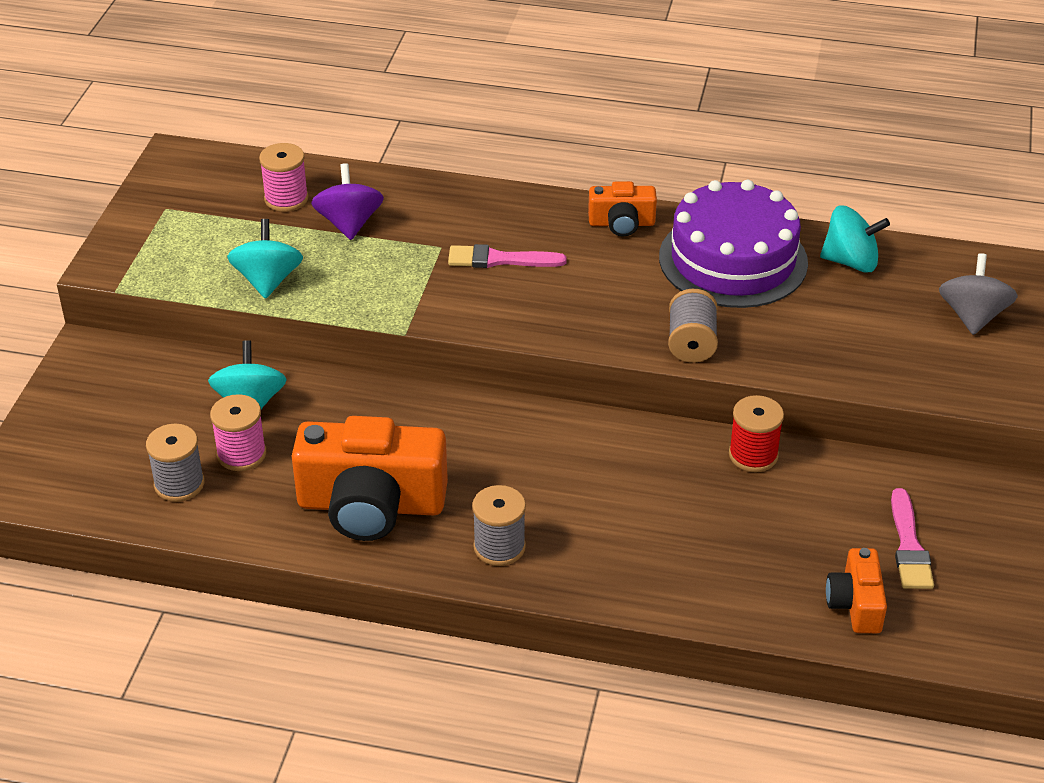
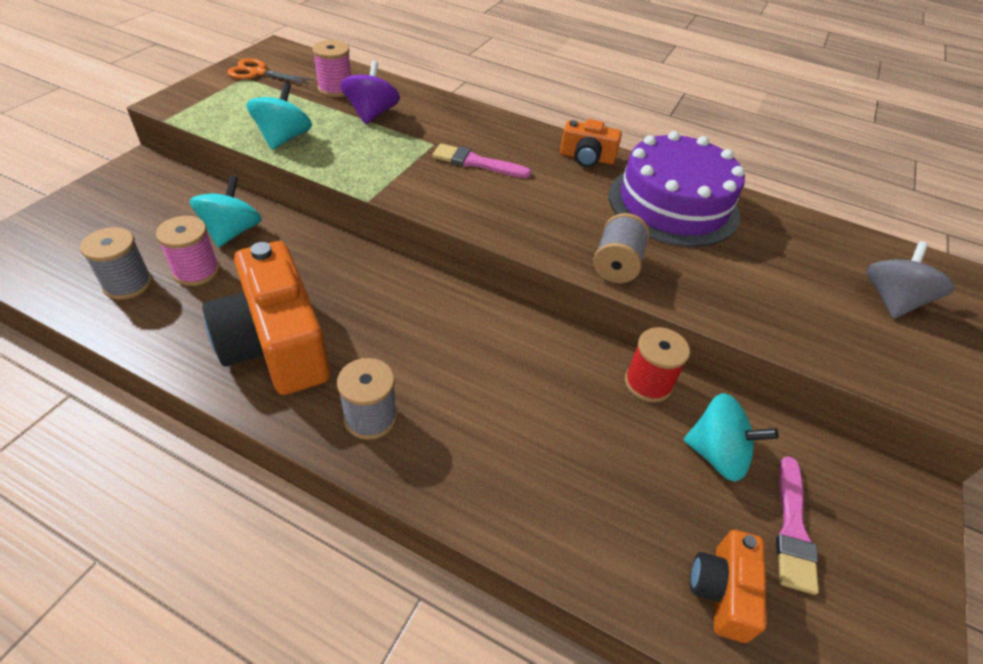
camera: 10 degrees right, 5 degrees up
orange camera [292,416,448,541] -> orange camera turned 45 degrees clockwise [203,241,330,395]
turquoise spinning top [820,205,890,273] -> turquoise spinning top moved to [684,393,778,482]
none -> orange scissors [227,58,315,85]

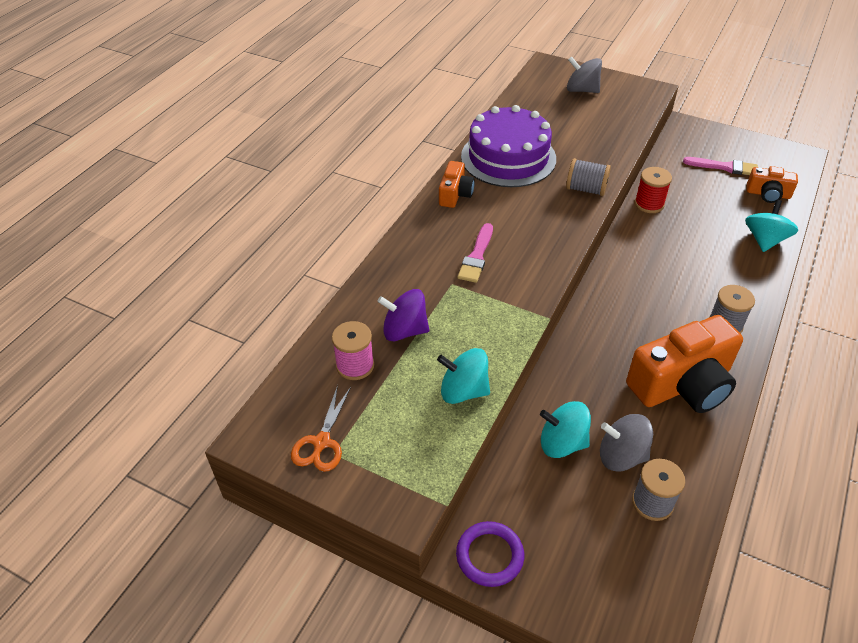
camera: 85 degrees left, 0 degrees up
pink spool [156,216,220,286] -> grey spinning top [600,414,653,471]
turquoise spinning top [684,393,778,482] -> turquoise spinning top moved to [745,200,798,252]
none -> purple ring [456,521,524,587]

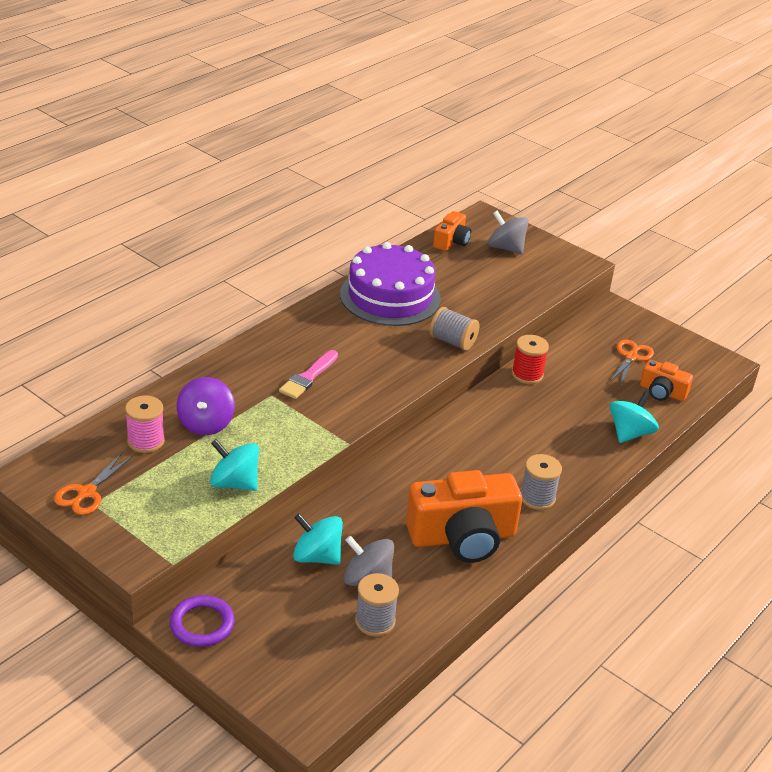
camera: 10 degrees right, 10 degrees down
purple spinning top [377,289,429,341] -> purple spinning top turned 105 degrees counterclockwise [177,377,235,435]
orange camera [439,161,475,208] -> orange camera moved to [433,211,471,251]
pink brush [683,157,758,175] -> orange scissors [610,339,654,384]

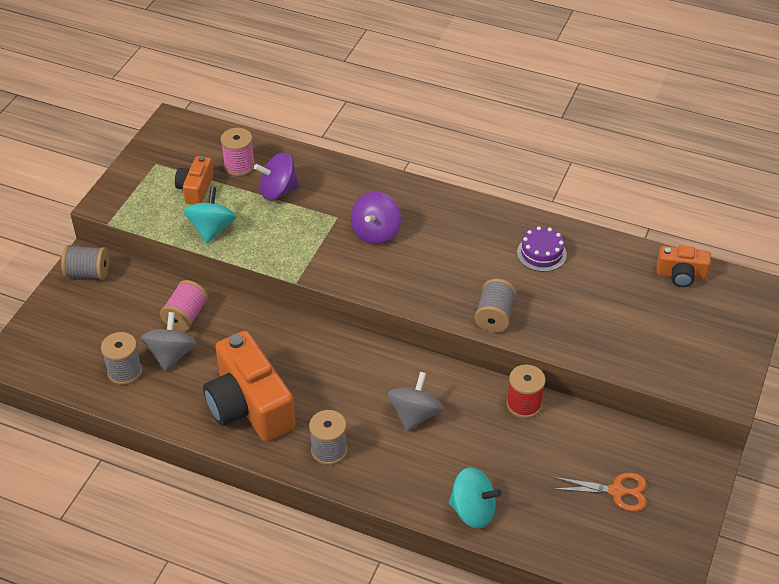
camera: 75 degrees right, 10 degrees up
orange scissors [54,453,133,515] -> none
purple ring [170,595,235,647] -> grey spool [61,245,109,280]
pink brush [279,350,338,399] -> purple spinning top [351,192,401,245]
turquoise spinning top [293,513,343,565] -> pink spool [160,280,208,332]
purple cake [340,242,441,326] -> purple cake [517,226,567,272], size x0.46
grey spinning top [488,211,529,254] -> grey spinning top moved to [388,372,443,432]
orange camera [640,360,693,401] -> orange camera moved to [175,156,214,204]

